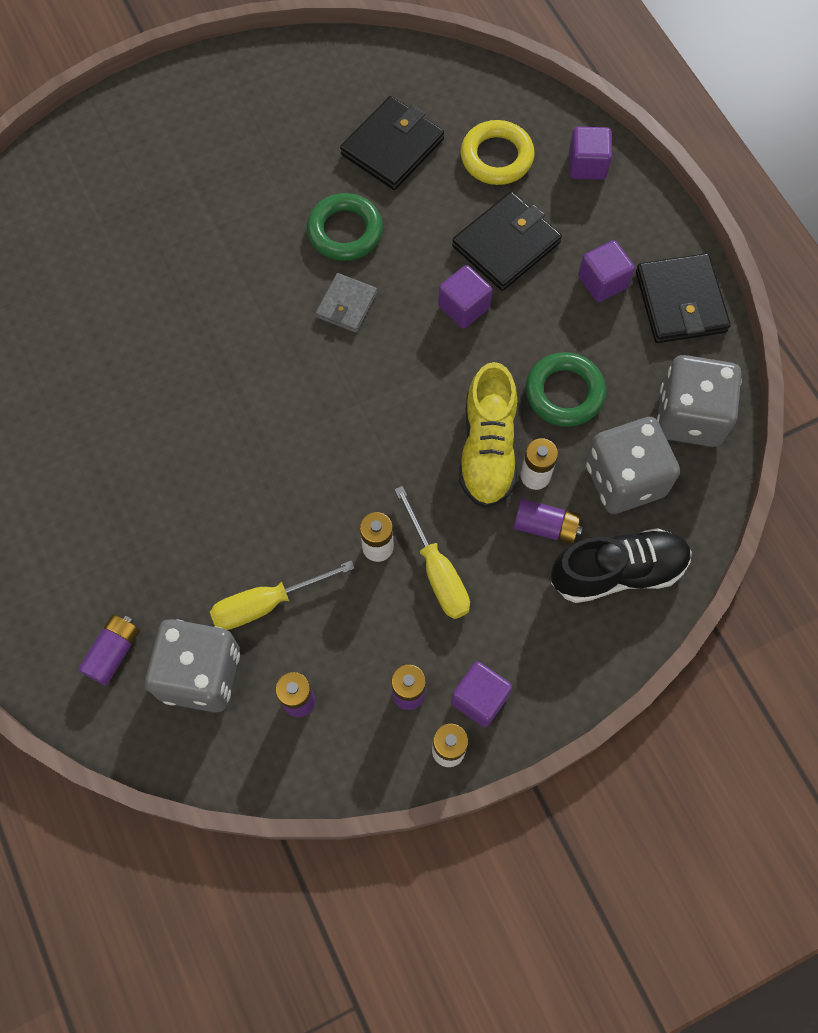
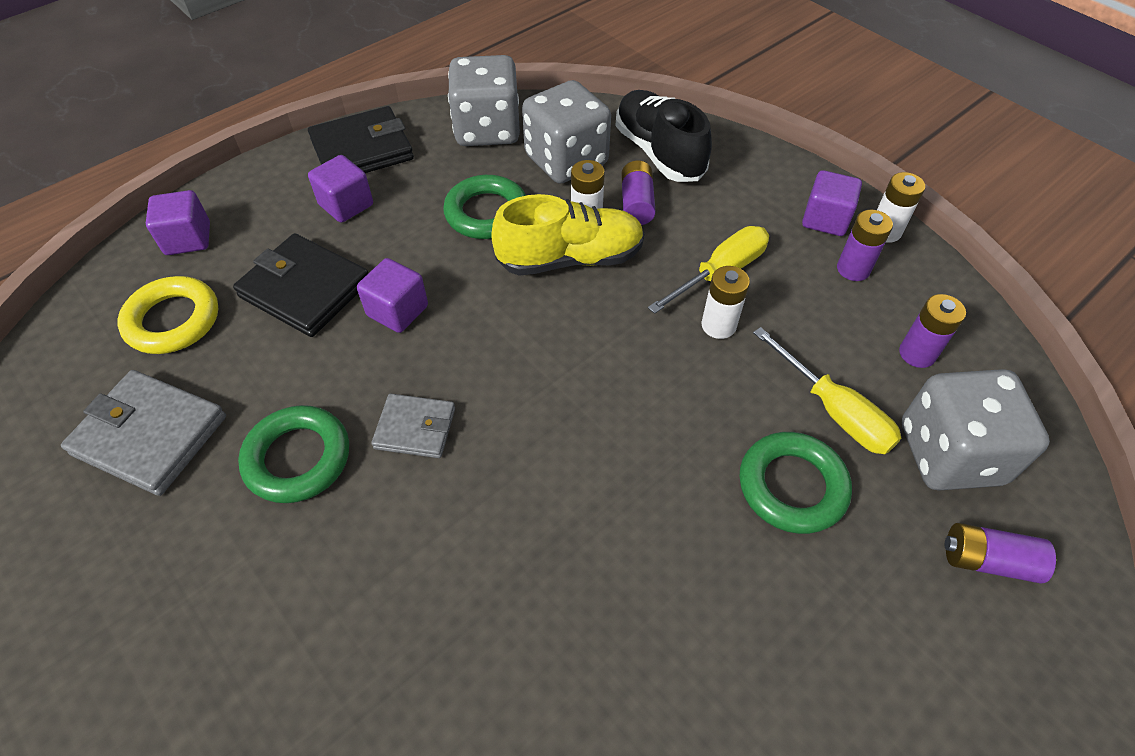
camera: 105 degrees left, 15 degrees down
black wallet [340,96,444,190] -> grey wallet [61,370,226,496]
none -> green ring [739,432,852,534]

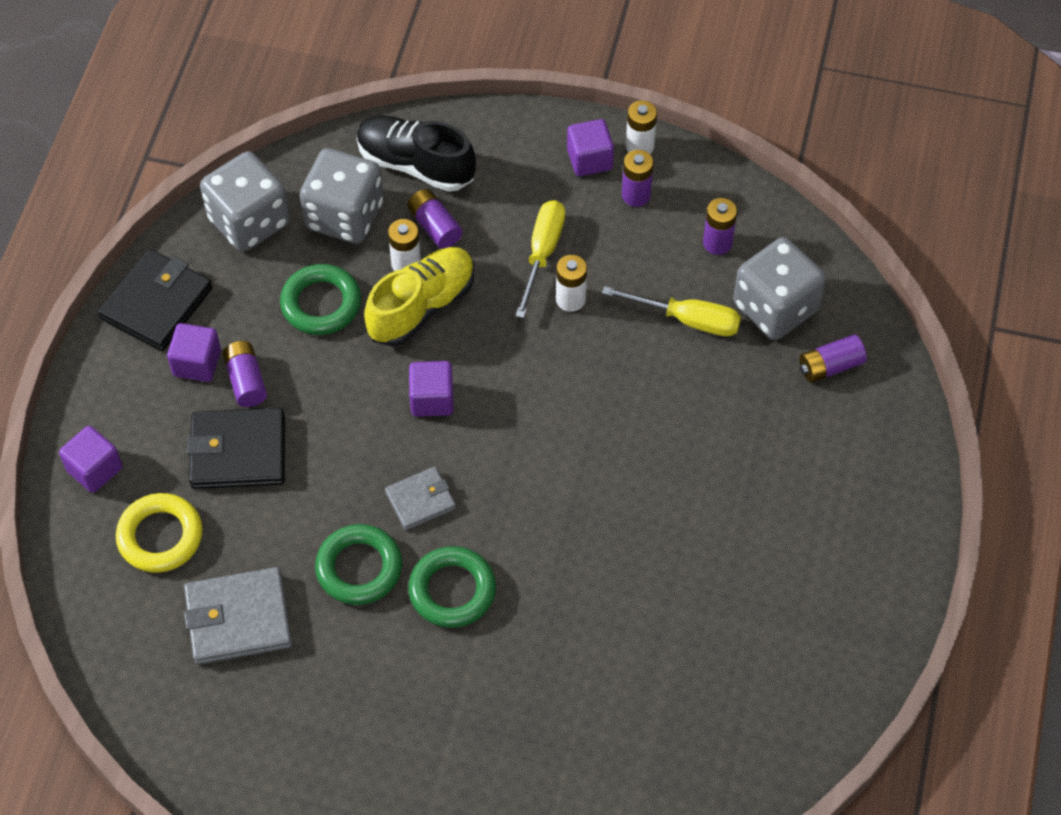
camera: 35 degrees left, 5 degrees up
purple cube [357,258,428,333] -> purple cube moved to [409,361,454,417]
green ring [739,432,852,534] -> green ring moved to [408,546,496,628]
none -> purple battery [223,341,267,407]

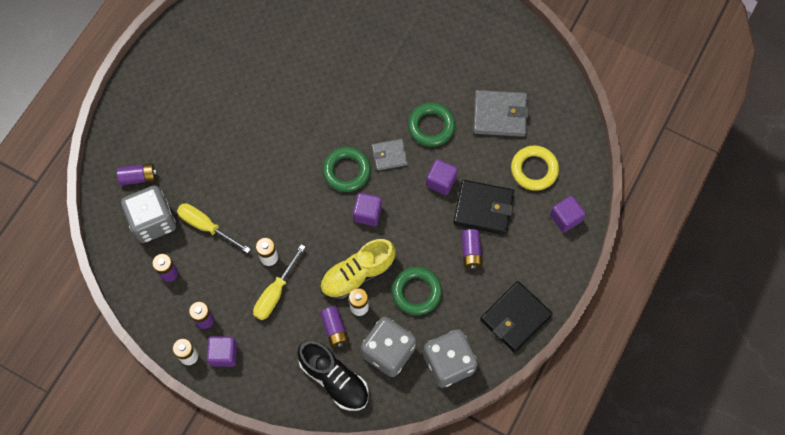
camera: 165 degrees left, 10 degrees up
purple cube [167,323,221,382] -> purple cube moved to [426,159,458,195]
green ring [408,546,496,628] -> green ring moved to [323,147,371,192]

